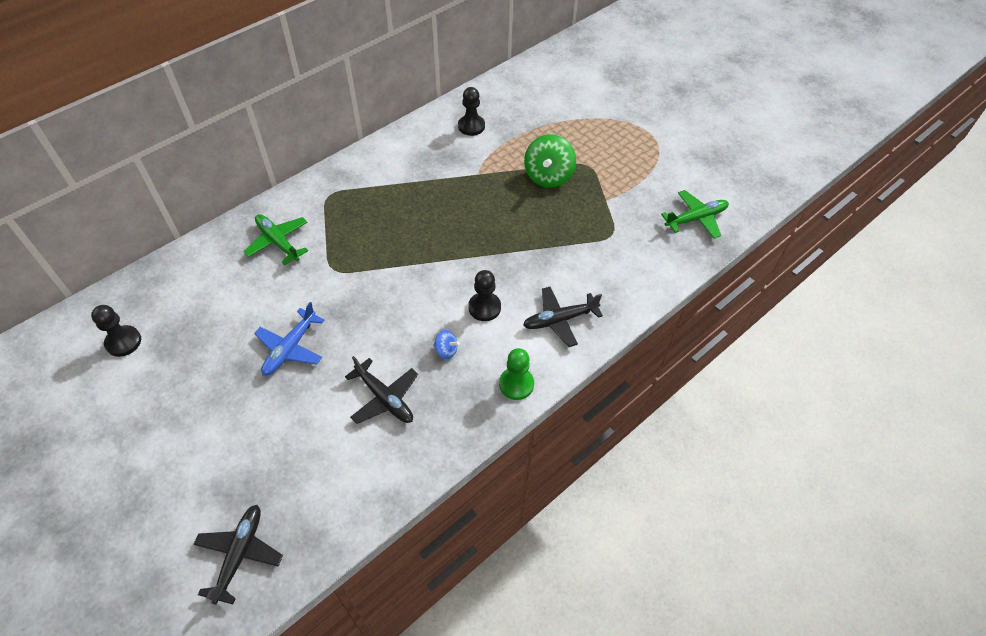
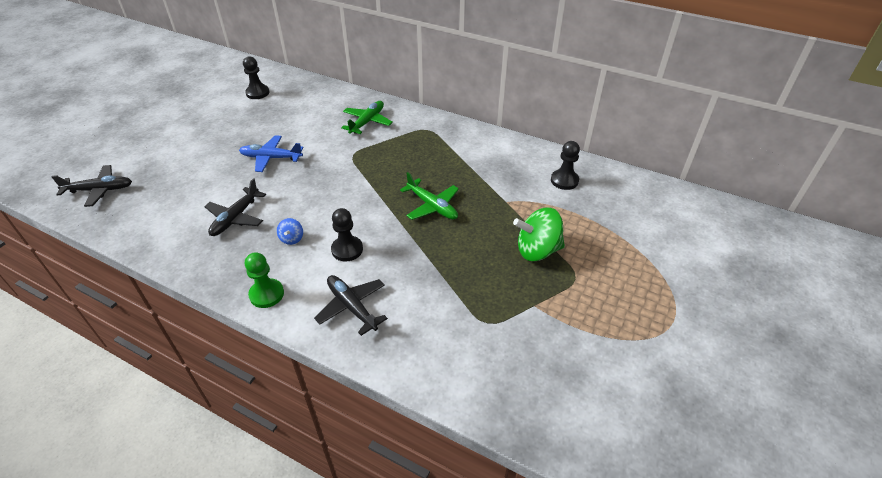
camera: 70 degrees right, 10 degrees down
green plane [661,190,729,239] -> green plane moved to [400,172,459,220]

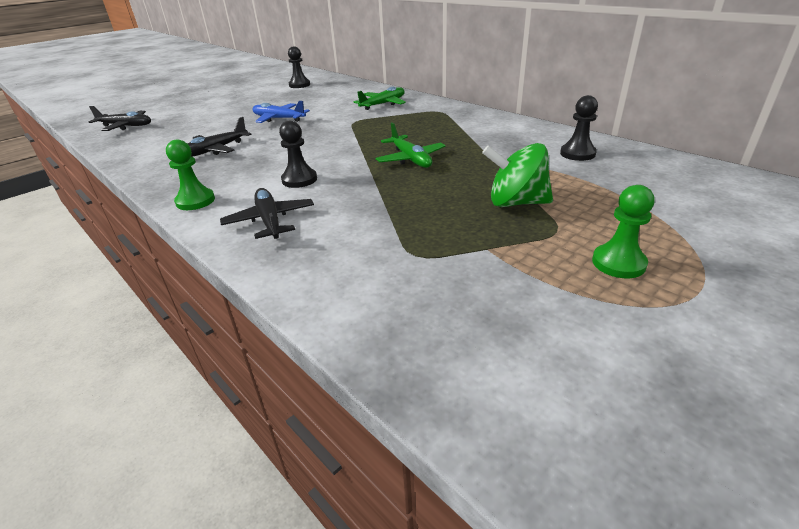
camera: 20 degrees right, 10 degrees down
blue spinning top [277,218,303,245] -> none
none -> green pawn [592,185,655,278]

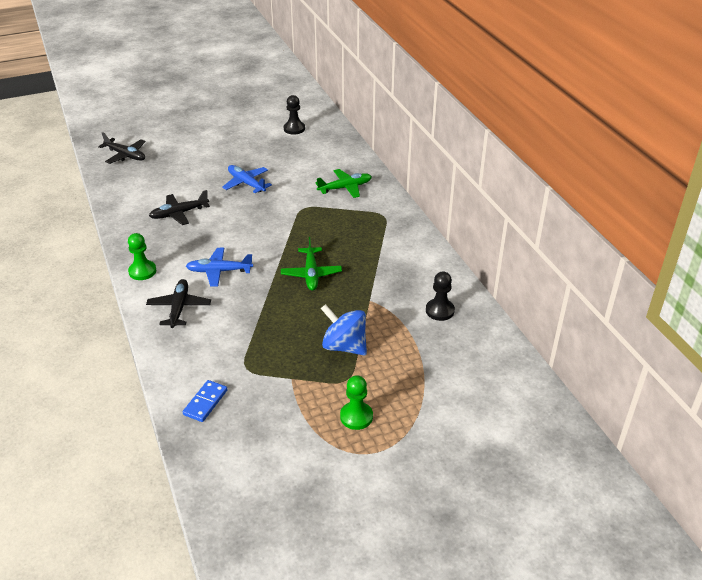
camera: 20 degrees right, 5 degrees up
black pawn [279,121,317,188] -> blue plane [186,248,253,287]
green spinning top [482,143,553,207] -> blue spinning top [321,304,367,355]
none -> blue domino [183,380,228,422]

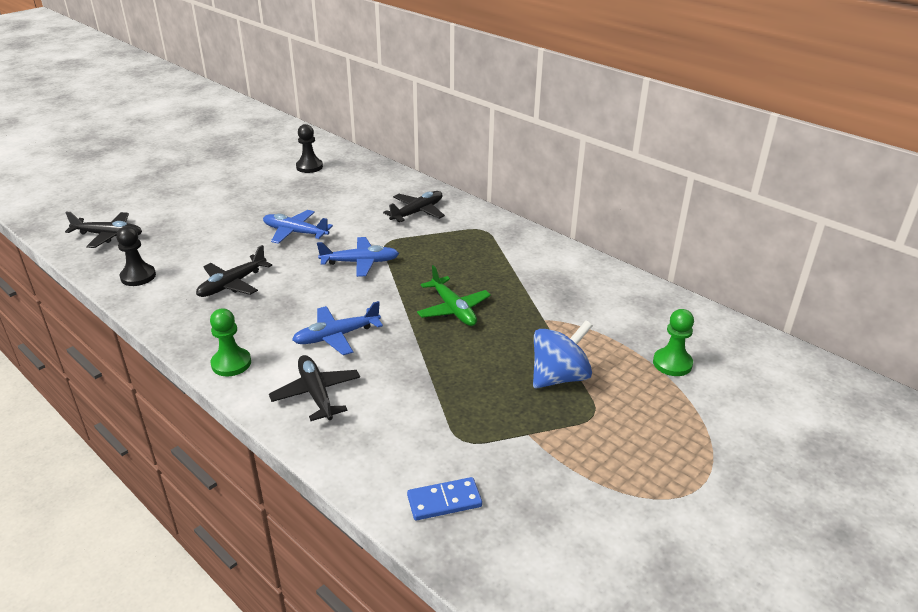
camera: 25 degrees left, 5 degrees down
blue domino [183,380,228,422] -> blue domino turned 75 degrees clockwise [407,477,482,521]
green plane [315,169,372,198] -> black plane [383,191,445,222]
blue spinning top [321,304,367,355] -> blue spinning top turned 135 degrees clockwise [533,320,593,389]
green pawn [340,375,373,430] -> green pawn moved to [653,309,694,376]
black pawn [426,271,455,321] -> black pawn moved to [116,226,156,286]
none -> blue plane [317,237,399,277]

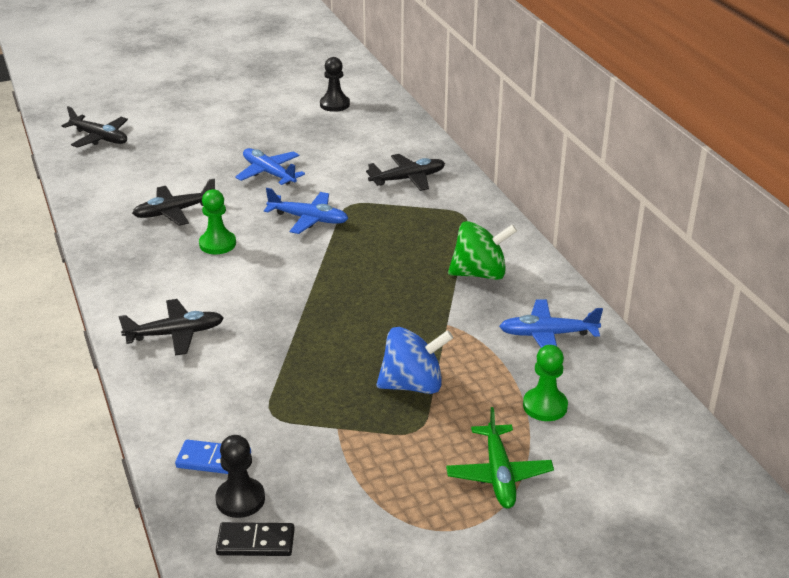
camera: 25 degrees right, 0 degrees up
black pawn [116,226,156,286] -> black pawn moved to [216,435,265,518]
green pawn [210,308,251,376] -> green pawn moved to [199,189,236,254]
black plane [269,355,360,421] -> black plane turned 75 degrees clockwise [119,299,224,356]
blue plane [292,301,383,355] -> blue plane moved to [499,299,603,348]
green plane [417,265,491,326] -> green plane moved to [446,407,554,508]
none -> black domino [216,522,295,556]
none -> green spinning top [448,221,517,280]

